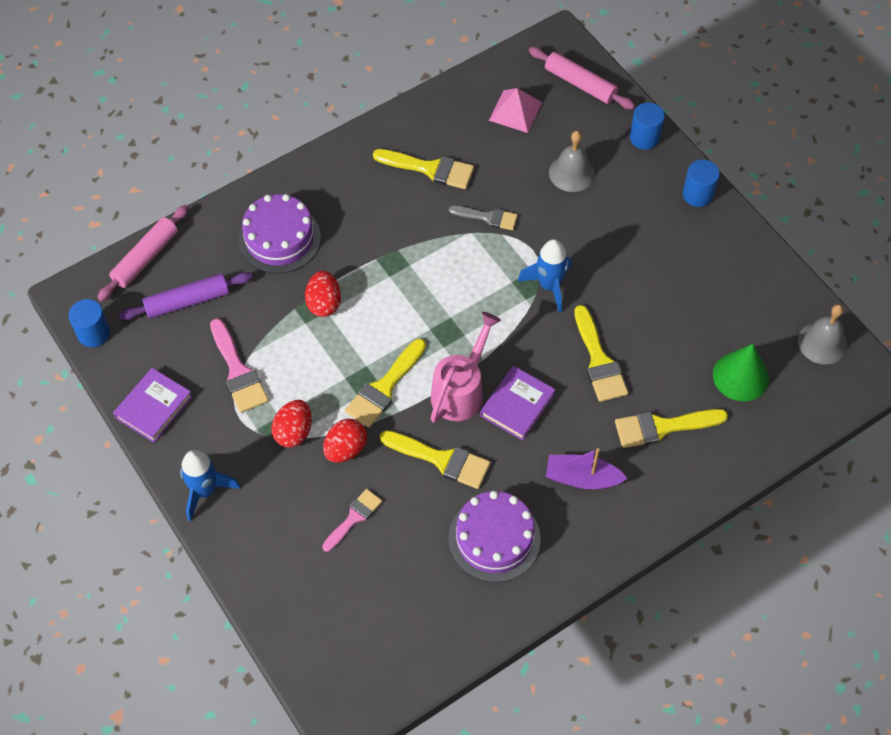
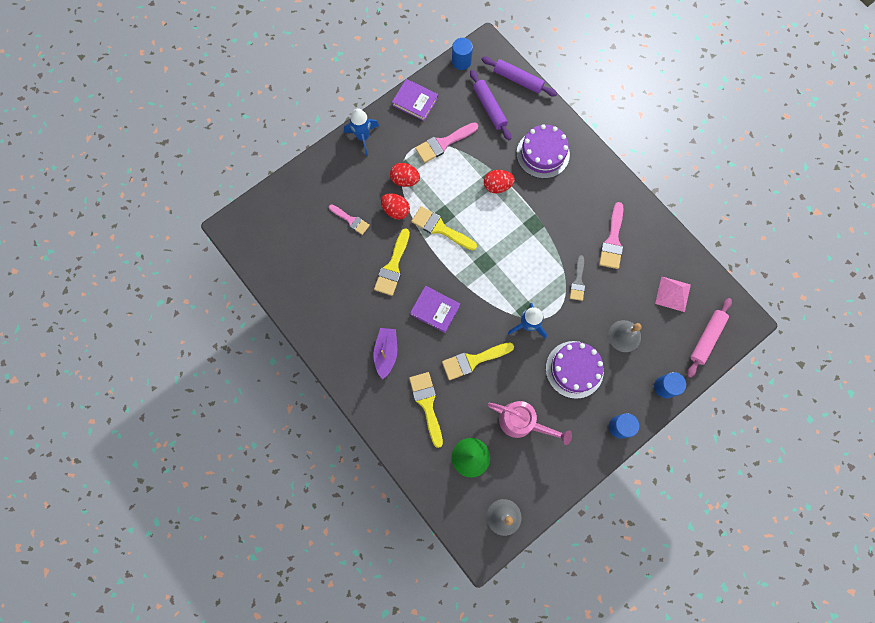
camera: 85 degrees right, 15 degrees up
pink rolling pin [98,205,189,301] -> purple rolling pin [481,57,557,96]
yellow brush [373,149,474,189] -> pink brush [599,202,624,269]
pink watering can [431,312,501,423] -> pink watering can moved to [488,401,572,445]
purple cake [449,491,541,582] -> purple cake moved to [546,341,604,399]

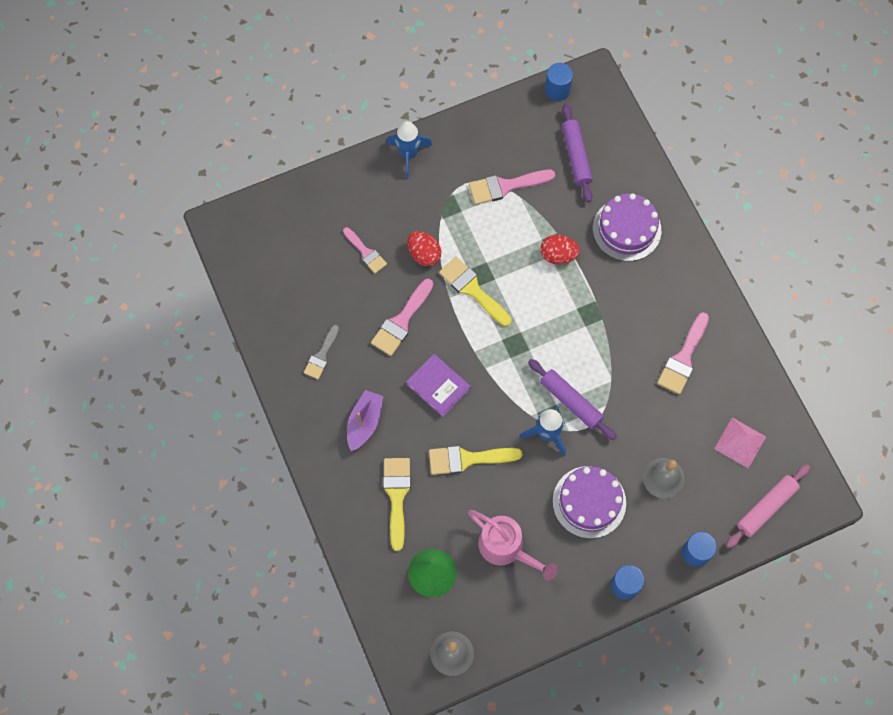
camera: 15 degrees right, 5 degrees down
yellow brush [374,228,410,296] -> pink brush [371,279,433,356]
red egg [390,163,420,187] -> none
purple book [392,79,438,121] -> none
purple rolling pin [481,57,557,96] -> purple rolling pin moved to [528,359,616,440]
grey brush [570,255,585,301] -> grey brush moved to [304,325,339,379]

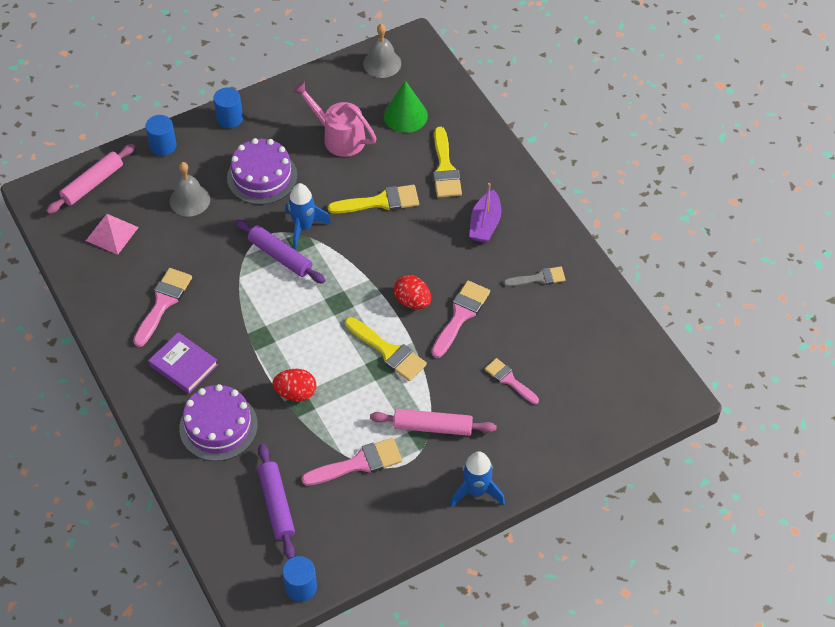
camera: 175 degrees right, 15 degrees down
grey brush [304,325,339,379] -> grey brush turned 60 degrees clockwise [503,267,566,287]
purple book [406,354,471,417] -> purple book moved to [148,332,218,394]
red egg [407,231,441,266] -> red egg moved to [394,275,431,309]
none -> pink rolling pin [370,409,497,436]

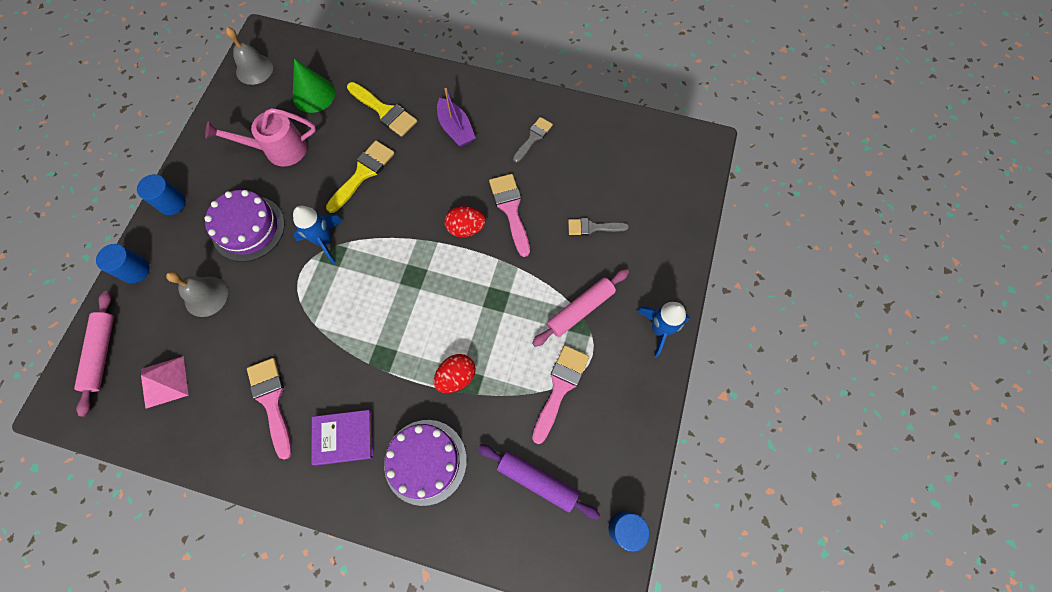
camera: 45 degrees left, 15 degrees up
purple rolling pin [235,219,326,284] -> none
yellow brush [345,317,427,381] -> none
pink brush [485,358,539,404] -> grey brush [568,218,629,236]

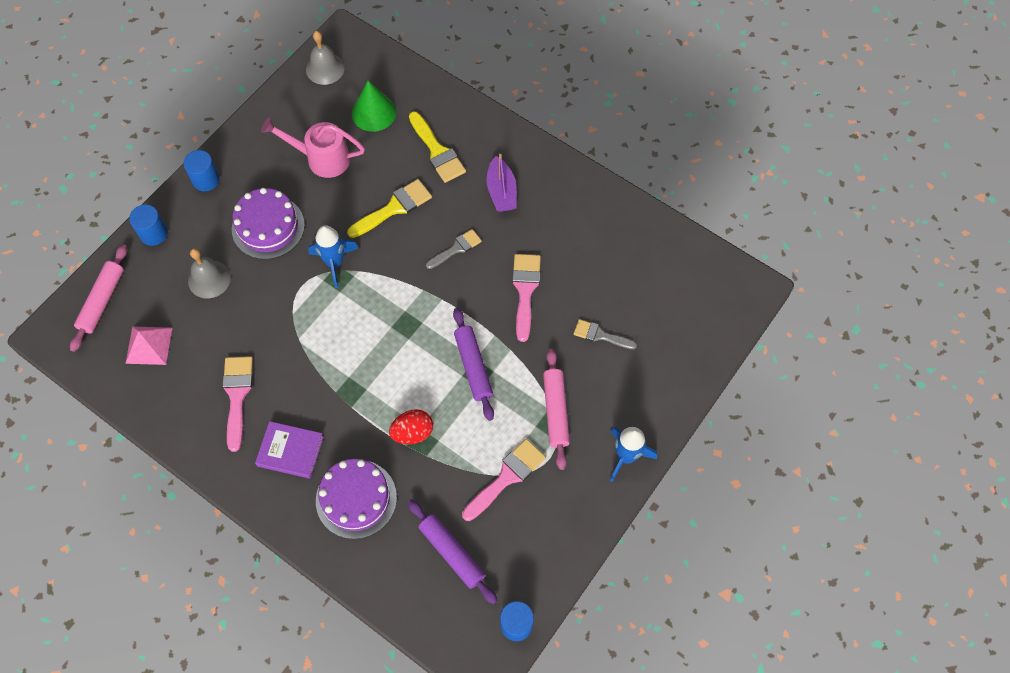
camera: 20 degrees right, 5 degrees down
red egg [444,206,486,238] -> none
grey brush [513,117,553,162] -> grey brush moved to [426,229,482,269]
pink rolling pin [532,269,629,347] -> pink rolling pin turned 75 degrees counterclockwise [543,349,570,470]
none -> purple rolling pin [453,308,494,421]

